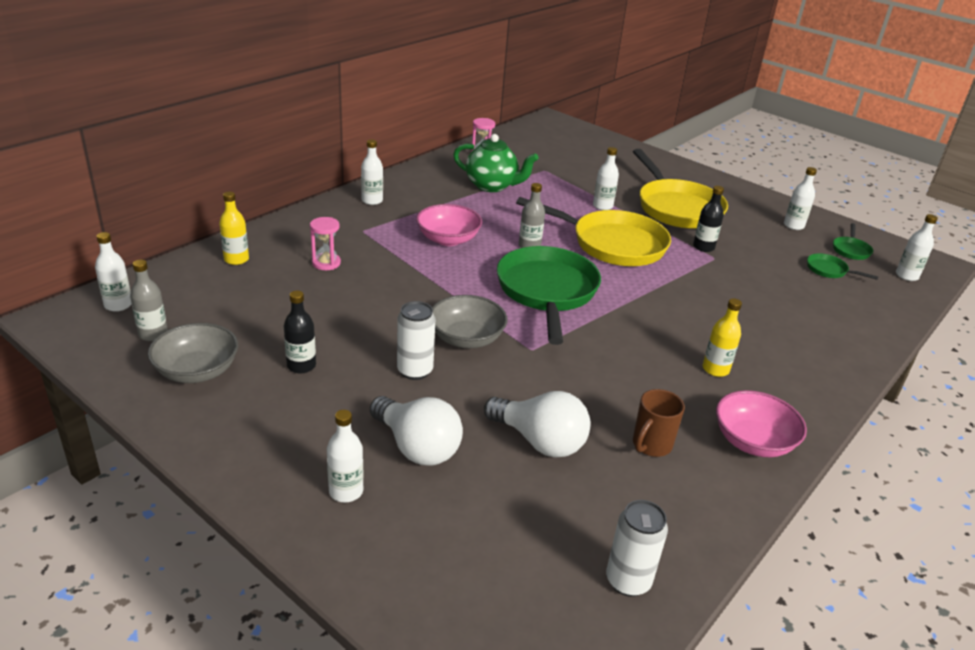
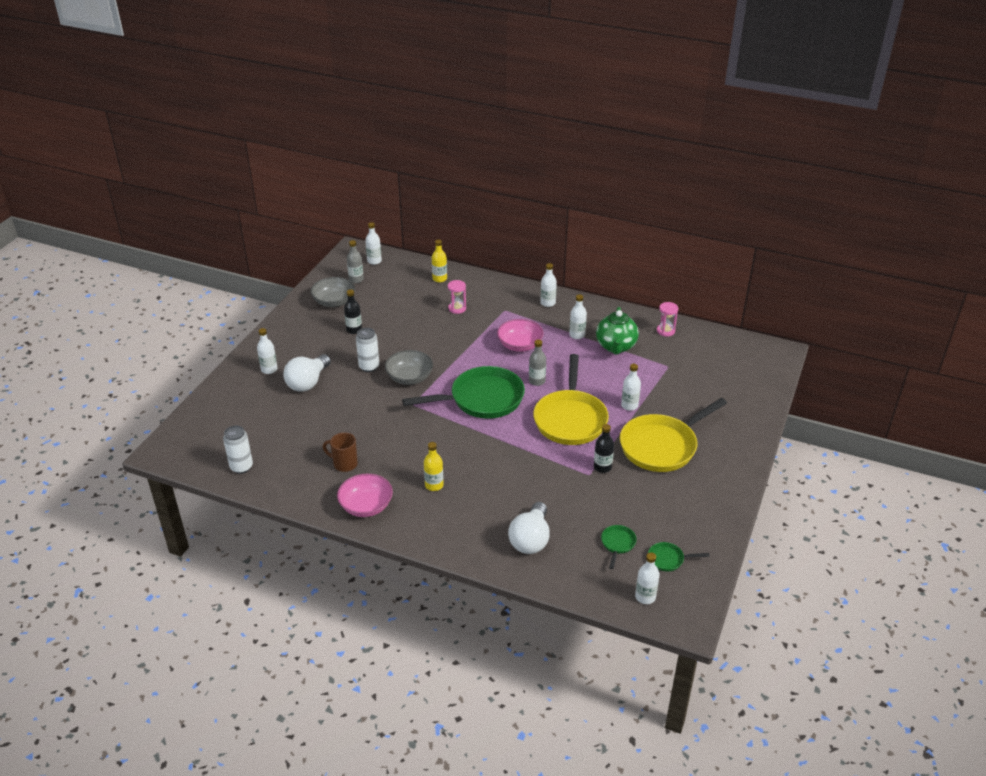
camera: 75 degrees right, 5 degrees up
white light bulb [484,391,591,458] -> white light bulb moved to [508,502,550,554]
white bottle [784,167,817,230] -> white bottle moved to [569,294,587,339]

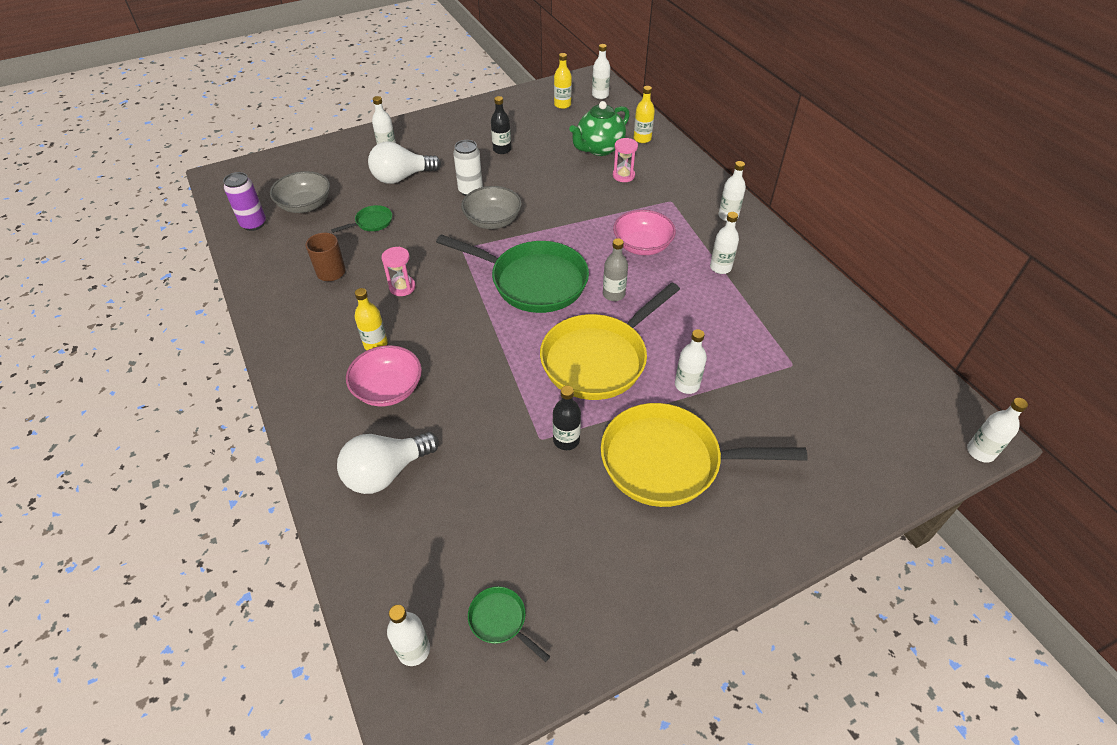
camera: 40 degrees right, 10 degrees up
white can [223,425,253,474] -> purple can [223,172,266,231]
grey bowl [311,277,355,307] -> grey bowl moved to [270,171,330,213]
pink bowl [337,474,393,517] -> pink bowl moved to [346,345,422,406]
grey bottle [347,240,364,283] -> yellow bottle [554,53,572,109]
green teapot [596,307,639,355] -> green teapot moved to [569,101,630,156]
green pan [601,525,637,569] -> green pan moved to [331,205,392,233]
pink hourglass [657,302,678,337] -> pink hourglass moved to [382,247,416,296]
none -> white bottle [967,398,1028,463]

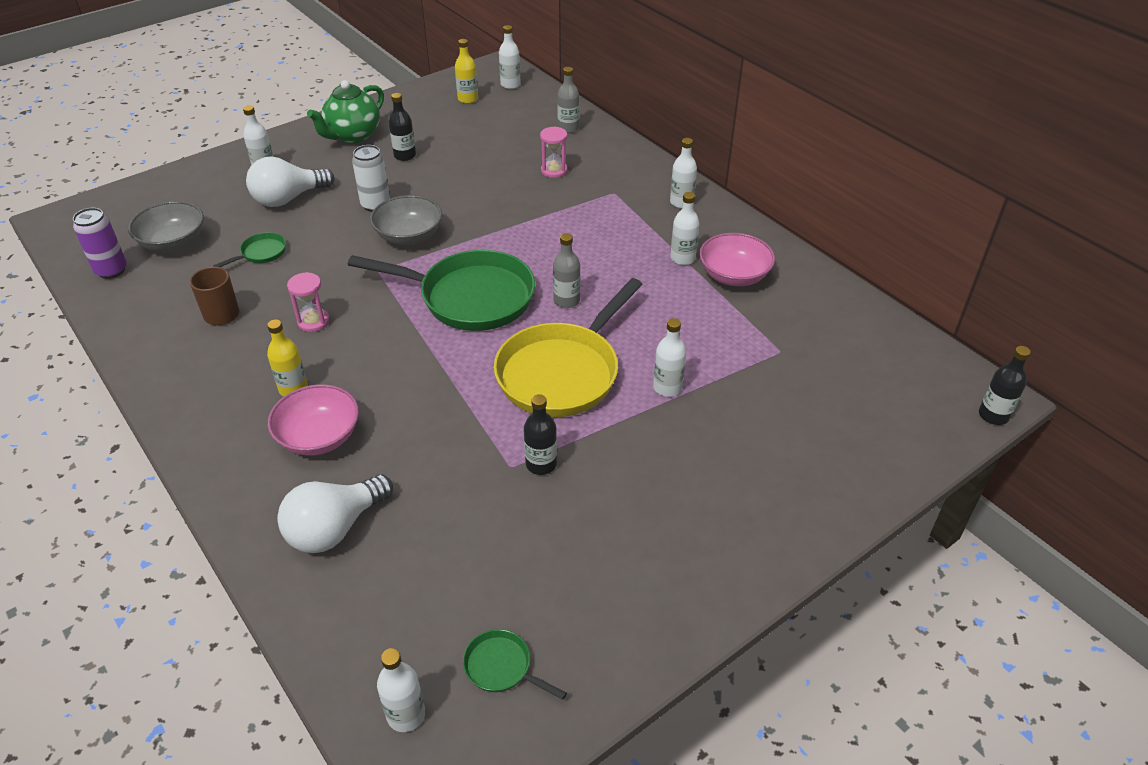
camera: 10 degrees left, 5 degrees down
green teapot [569,101,630,156] -> green teapot moved to [307,80,384,143]
yellow pan [601,403,808,507] -> none
pink bowl [613,210,676,255] -> pink bowl moved to [699,233,775,286]
yellow bottle [634,86,655,143] -> grey bottle [557,67,579,133]
white bottle [967,398,1028,463] -> black bottle [979,346,1031,425]

